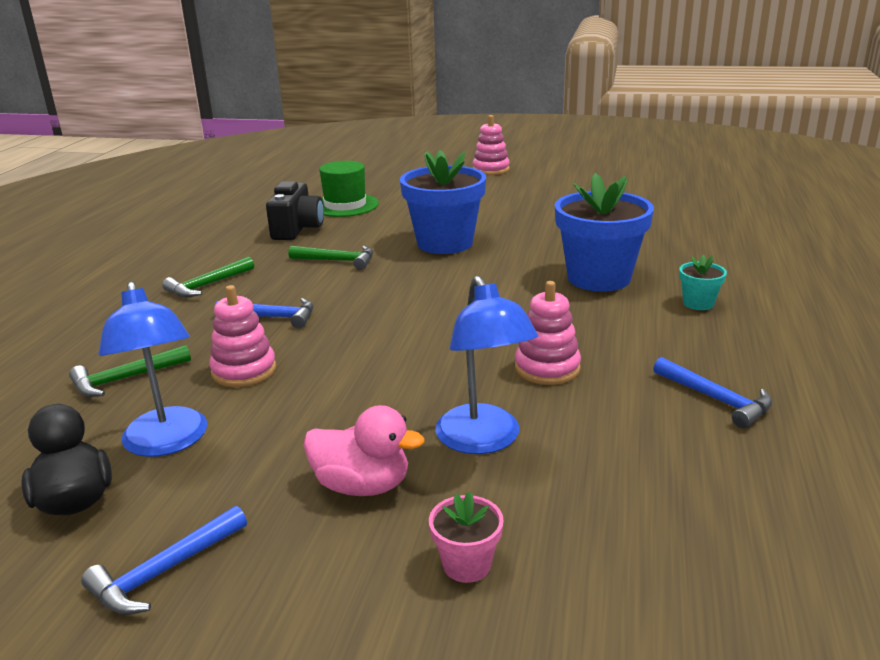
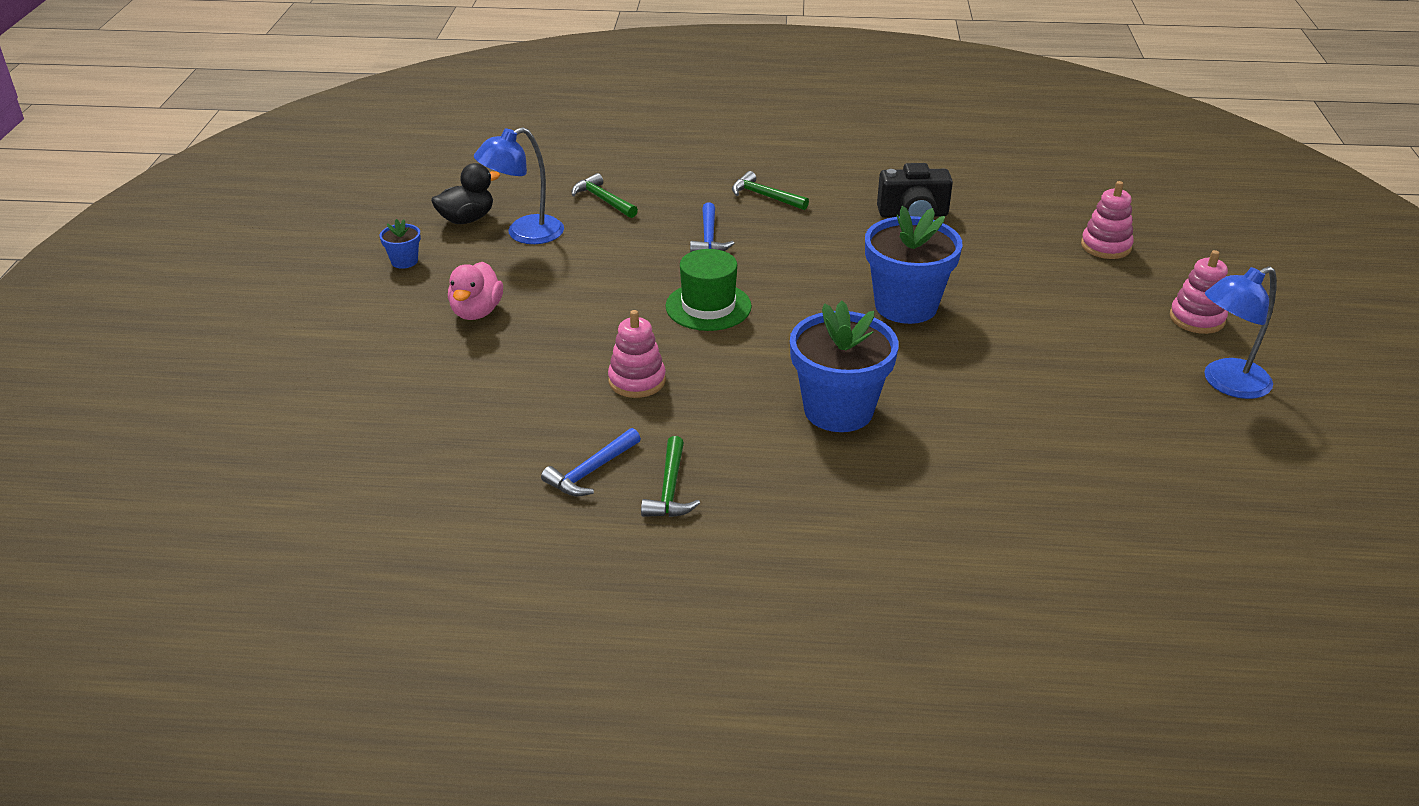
camera: 80 degrees right, 10 degrees up
blue hammer [81,506,247,615] -> blue flower pot [380,219,421,269]
pink stacking toy [209,285,276,387] -> pink stacking toy moved to [1081,181,1134,259]
green hammer [288,246,373,270] -> green hammer moved to [641,436,700,517]
green hat [319,161,379,217] -> green hat moved to [666,249,752,331]
pink flower pot [429,492,504,583] -> none
blue lamp [435,275,538,454] -> blue lamp moved to [1204,266,1277,399]
turquoise flower pot [679,255,727,310] -> none

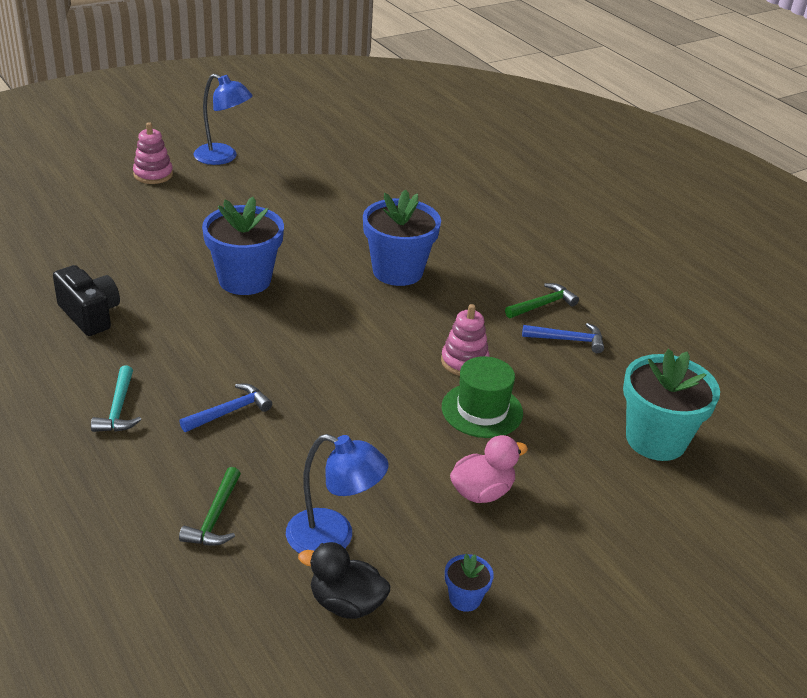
camera: 130 degrees left, 0 degrees up
green hat [666,249,752,331] -> green hat moved to [442,356,523,438]
green hammer [732,171,809,210] -> turquoise hammer [91,365,142,432]
pink stacking toy [1081,181,1134,259] -> none
none -> turquoise flower pot [623,349,720,461]

